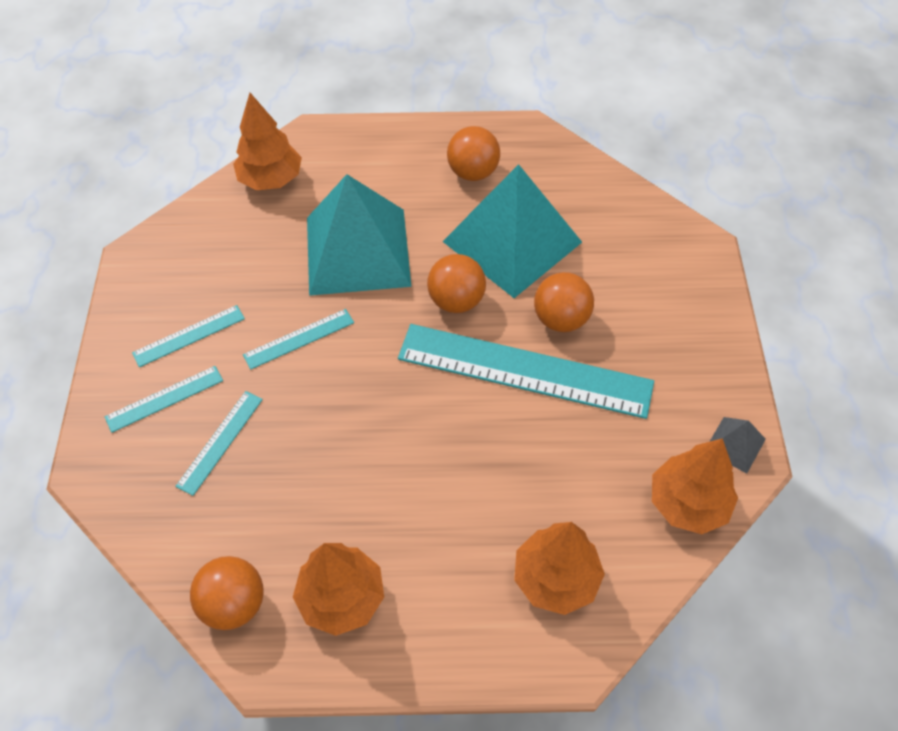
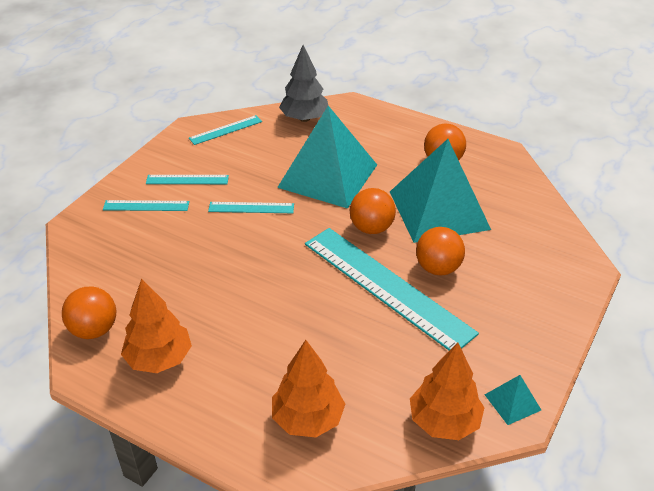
camera: 30 degrees right, 15 degrees down
turquoise ruler [175,391,263,496] -> turquoise ruler moved to [189,115,262,145]
orange tree [233,93,302,190] -> grey tree [279,45,328,122]
grey pyramid [710,417,766,474] -> turquoise pyramid [485,375,541,425]

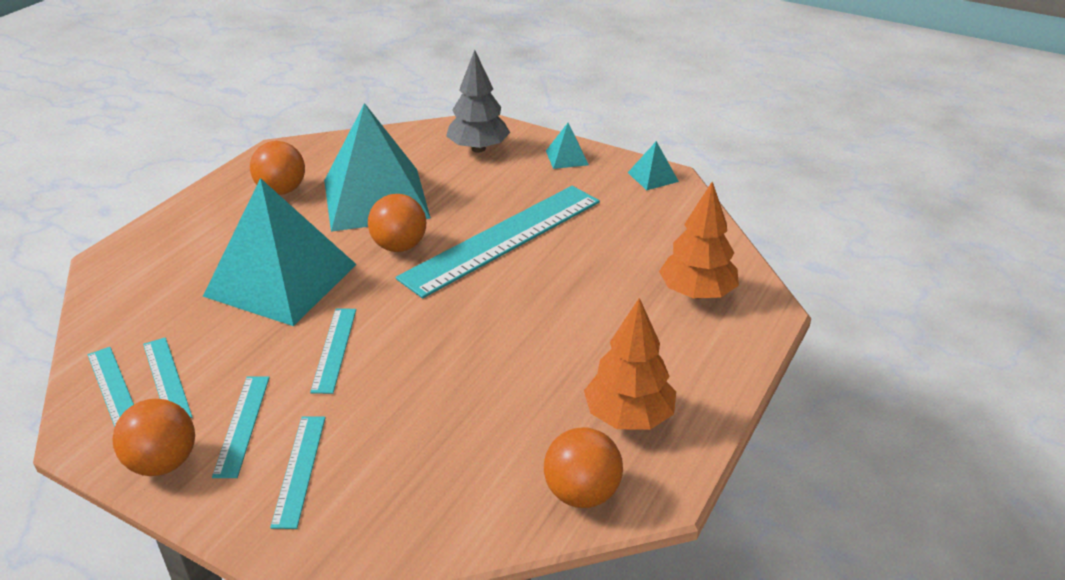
camera: 90 degrees left, 5 degrees down
grey tree [279,45,328,122] -> grey tree moved to [446,50,510,152]
orange tree [410,343,485,440] -> none
orange ball [416,227,465,275] -> orange ball moved to [113,399,195,476]
none -> turquoise ruler [143,337,193,418]
none -> turquoise pyramid [546,123,589,169]

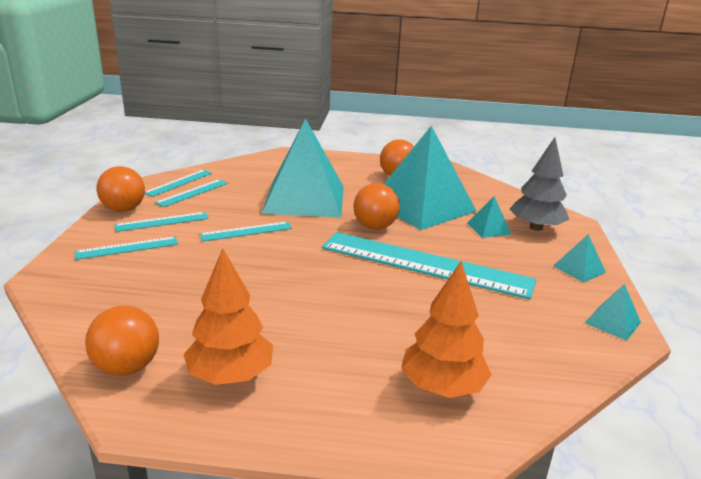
camera: 65 degrees right, 10 degrees down
none -> turquoise pyramid [467,196,511,238]

